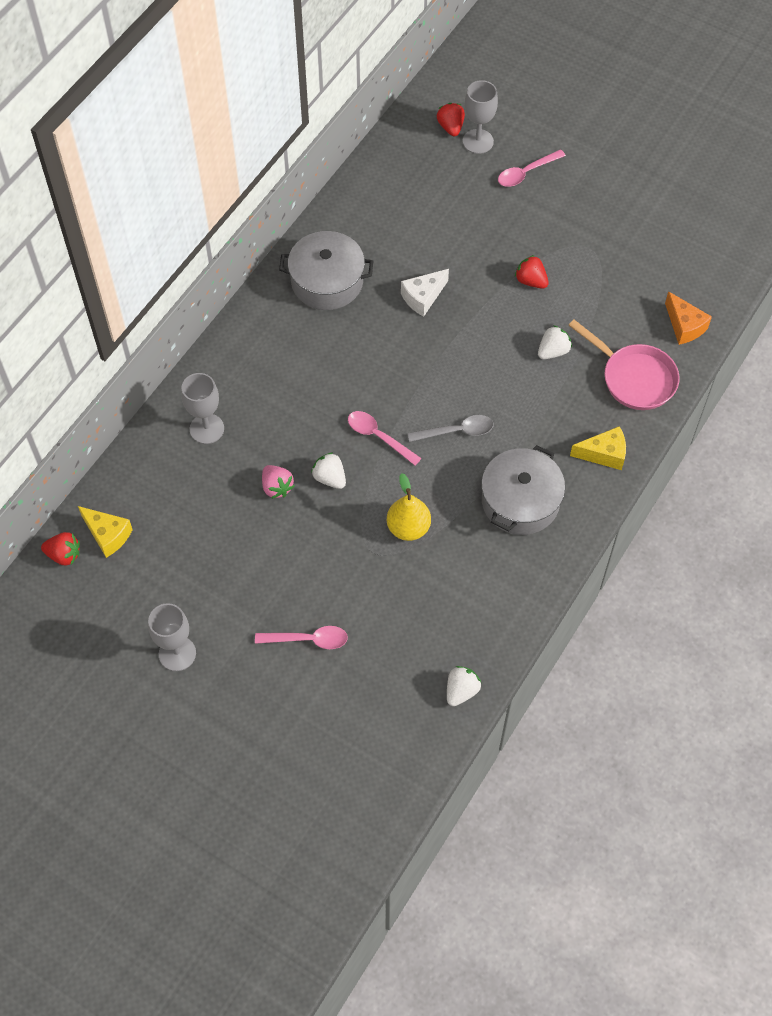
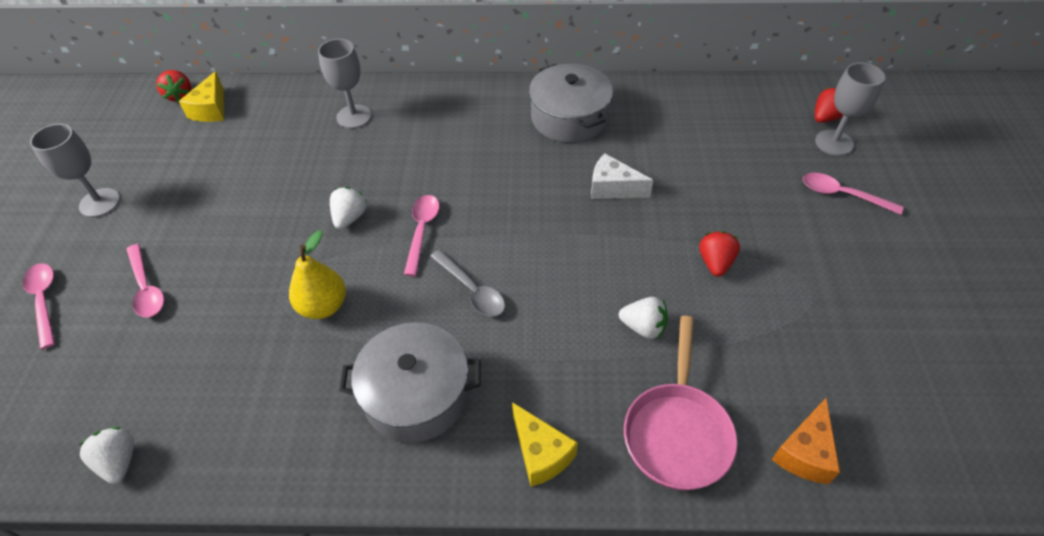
camera: 60 degrees right, 10 degrees down
pink strawberry [262,465,294,499] -> none
white strawberry [447,666,482,706] -> white strawberry turned 120 degrees counterclockwise [79,427,134,484]
none -> pink spoon [23,263,55,349]

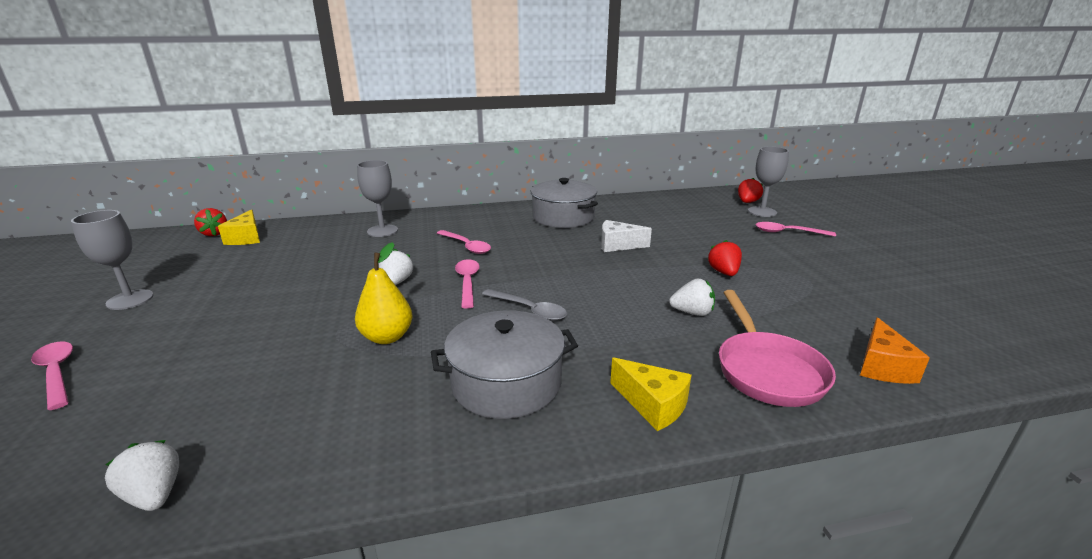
camera: 15 degrees left, 25 degrees down
pink spoon [126,244,164,317] -> pink spoon moved to [437,230,491,254]

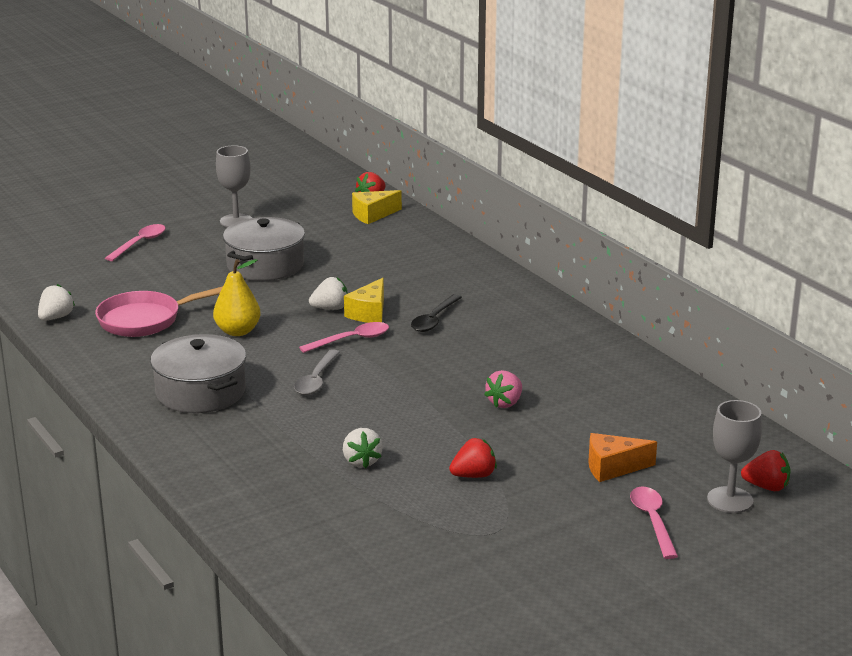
camera: 70 degrees right, 0 degrees up
grey goblet [357,160,398,237] -> none
pink spoon [437,230,491,254] -> black spoon [411,294,462,332]
grey pot [531,178,598,228] -> grey pot moved to [223,217,305,281]
white cheese [601,220,652,252] -> pink strawberry [484,370,522,408]
yellow cheese [610,358,692,431] -> yellow cheese moved to [344,278,384,323]
pink pan [719,290,836,407] -> pink pan moved to [95,286,223,337]
orange cheese [860,317,930,384] -> orange cheese moved to [588,433,657,482]

